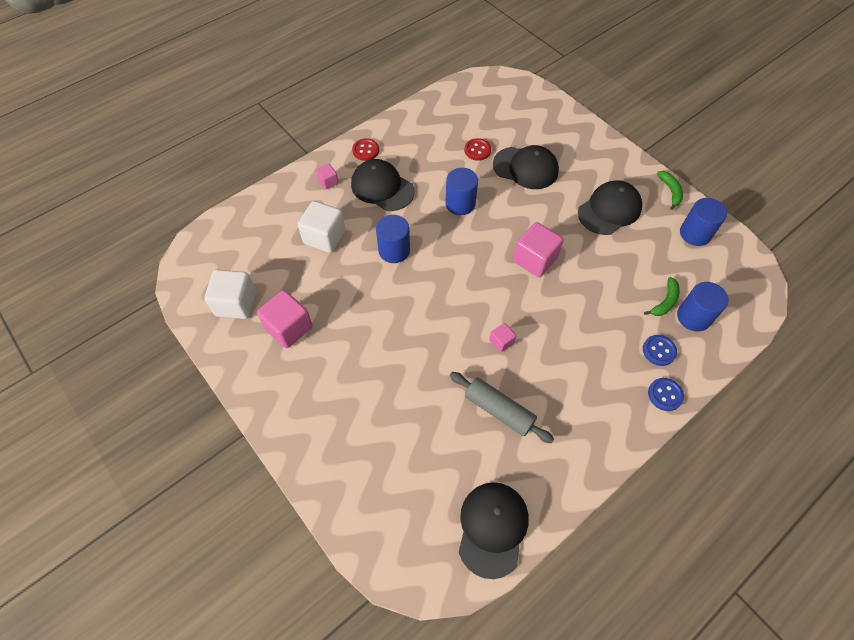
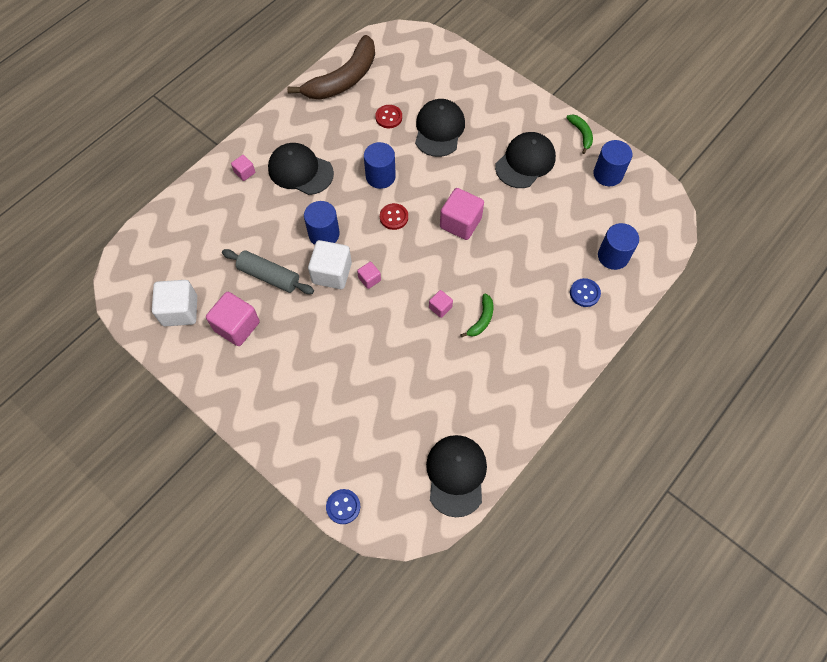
camera: 10 degrees left, 5 degrees up
white cube [298,201,345,253] -> white cube moved to [308,240,352,289]
red button [352,138,379,161] -> red button moved to [380,203,408,230]
grey rolling pin [450,372,554,443] -> grey rolling pin moved to [222,249,314,294]
black cap [493,145,559,189] -> black cap turned 90 degrees counterclockwise [415,99,465,157]
green banana [644,277,680,316] -> green banana moved to [460,293,493,337]
blue button [648,378,684,411] -> blue button moved to [326,489,360,524]
none -> brown banana [287,35,375,100]
none -> pink cube [357,262,381,289]

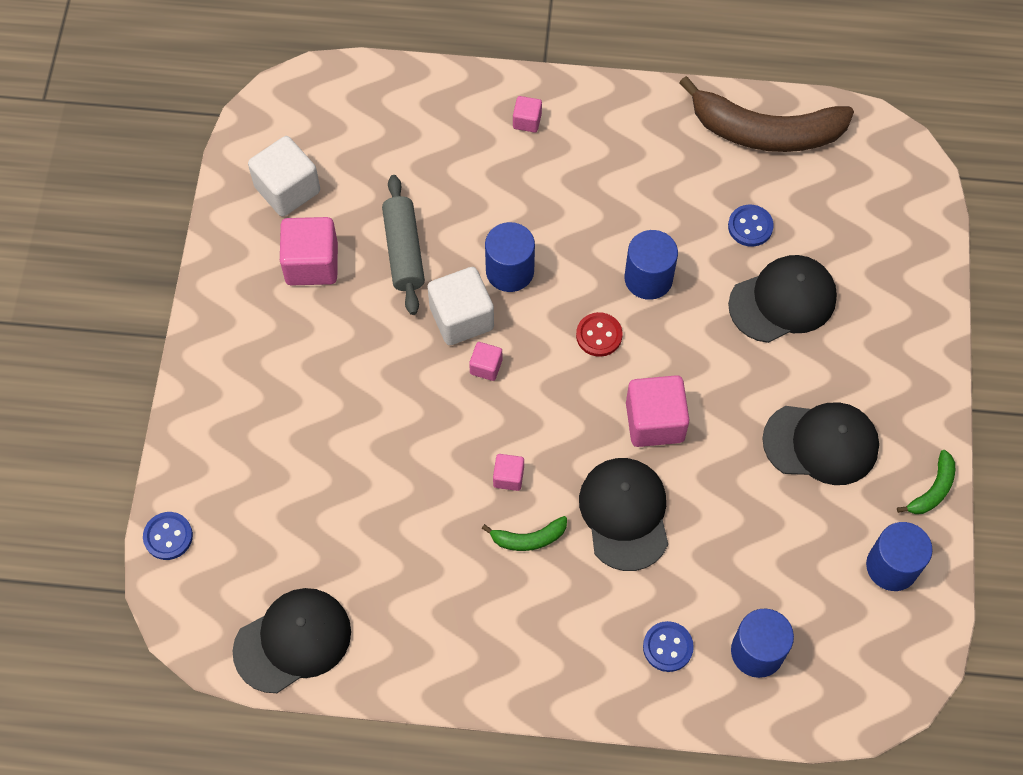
camera: 55 degrees right, 0 degrees up
black cap [268,143,334,195] -> black cap moved to [579,458,668,571]
red button [375,105,402,128] -> blue button [728,205,774,247]

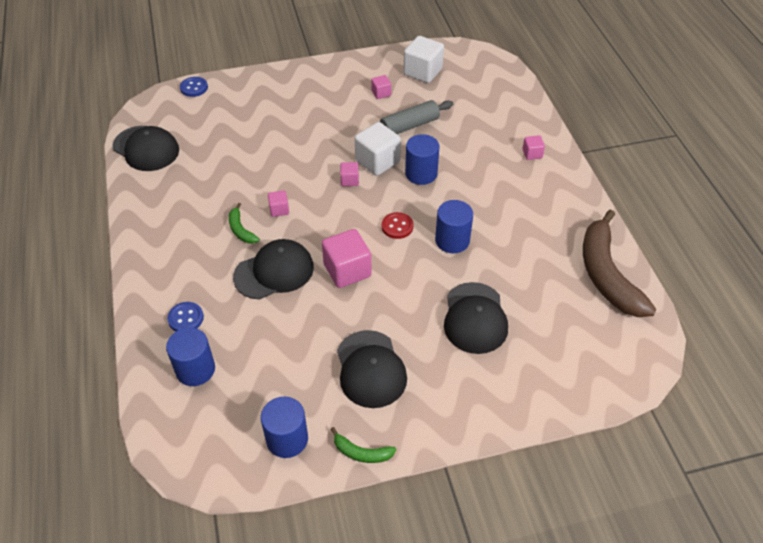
camera: 70 degrees right, 15 degrees down
pink cube [280,217,338,286] -> pink cube [371,75,391,99], size x0.51
blue button [728,205,774,247] -> none
black cap [728,255,837,343] -> black cap turned 45 degrees clockwise [444,282,508,354]

